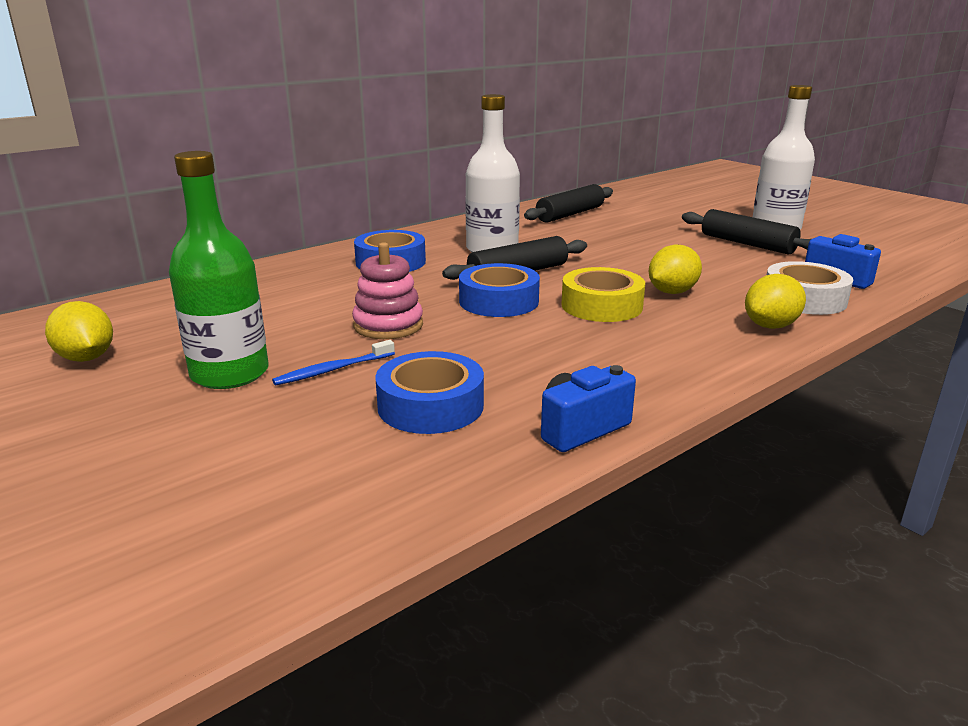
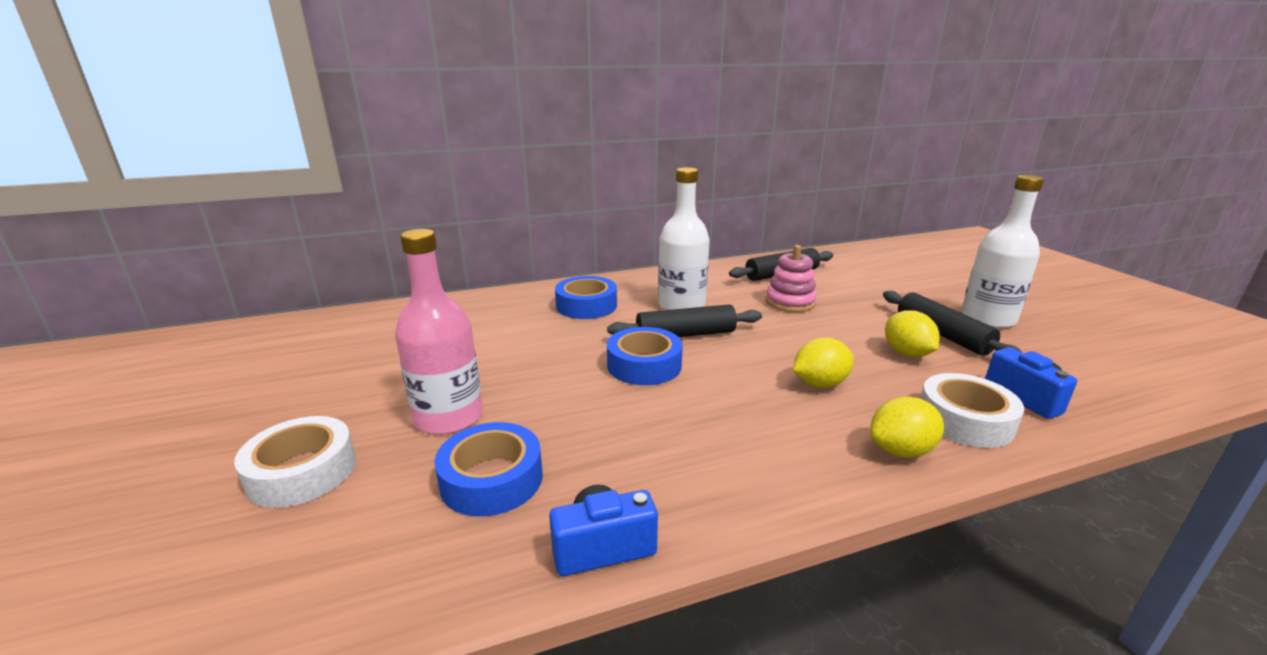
camera: 20 degrees right, 0 degrees up
yellow lemon [45,301,113,362] -> yellow lemon moved to [885,310,940,357]
green bottle [169,151,269,389] -> none
blue toothbrush [272,340,395,386] -> pink bottle [395,229,483,435]
pink stacking toy [352,242,423,339] -> pink stacking toy moved to [766,245,817,312]
yellow tape [561,267,645,322] -> none
none -> white tape [234,416,356,508]

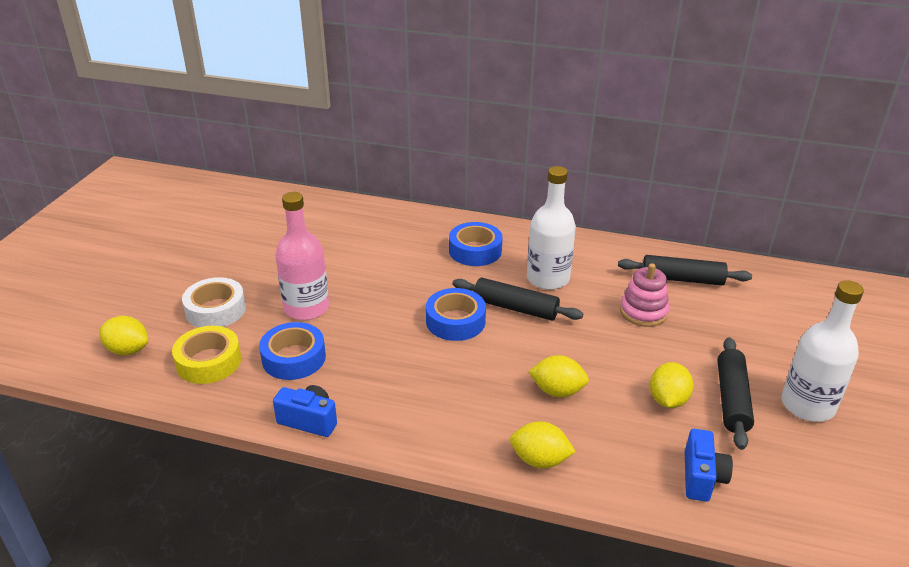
camera: 35 degrees right, 10 degrees up
white tape [920,373,1024,448] -> none
none -> yellow lemon [99,316,148,355]
none -> yellow tape [172,326,241,384]

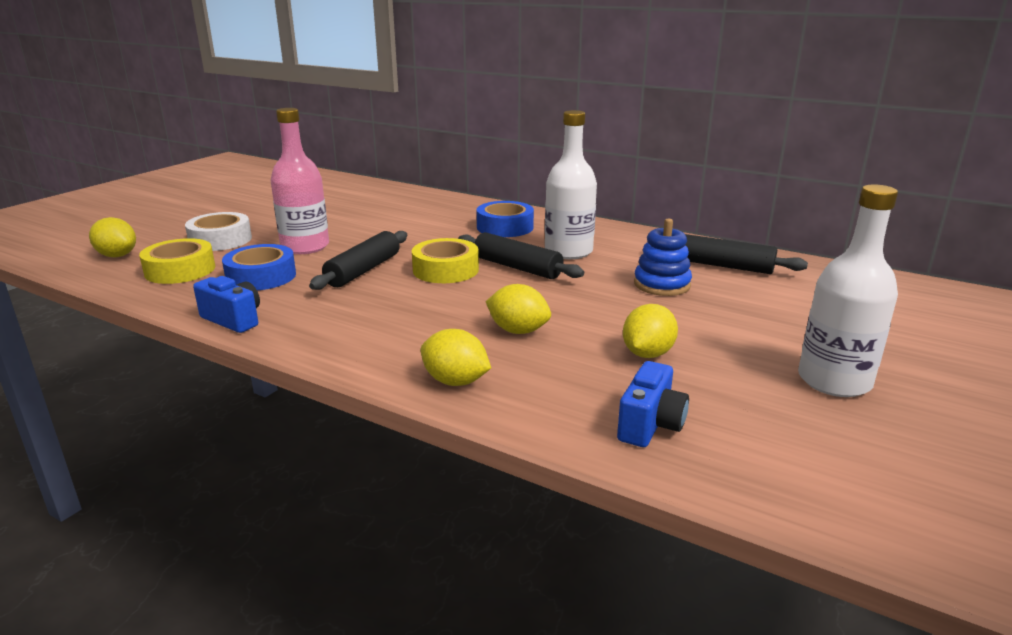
camera: 15 degrees right, 10 degrees down
blue tape [426,288,486,341] -> yellow tape [412,238,479,283]
pink stacking toy [620,263,669,327] -> blue stacking toy [634,218,692,296]
black rolling pin [717,337,754,450] -> black rolling pin moved to [309,231,407,290]

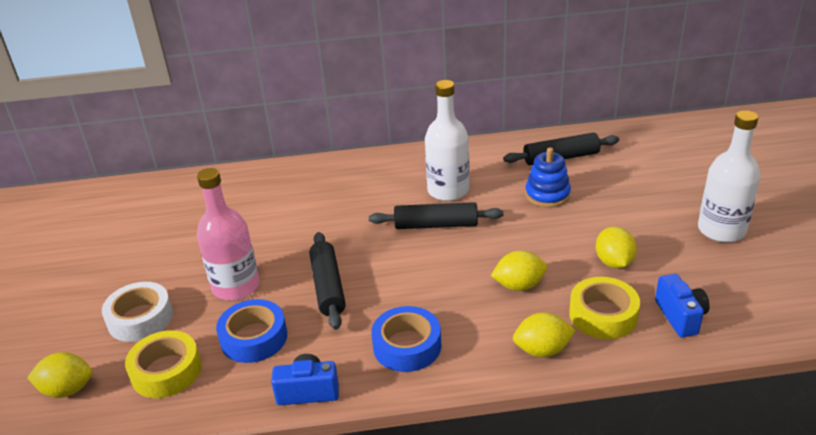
camera: 35 degrees left, 10 degrees up
yellow tape [412,238,479,283] -> yellow tape moved to [569,277,640,339]
blue tape [477,201,534,237] -> blue tape moved to [371,306,441,372]

